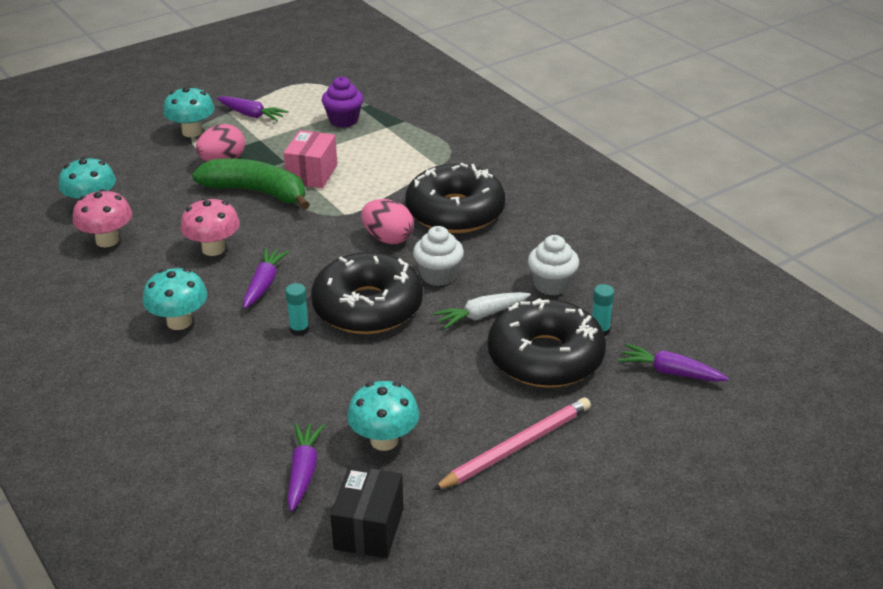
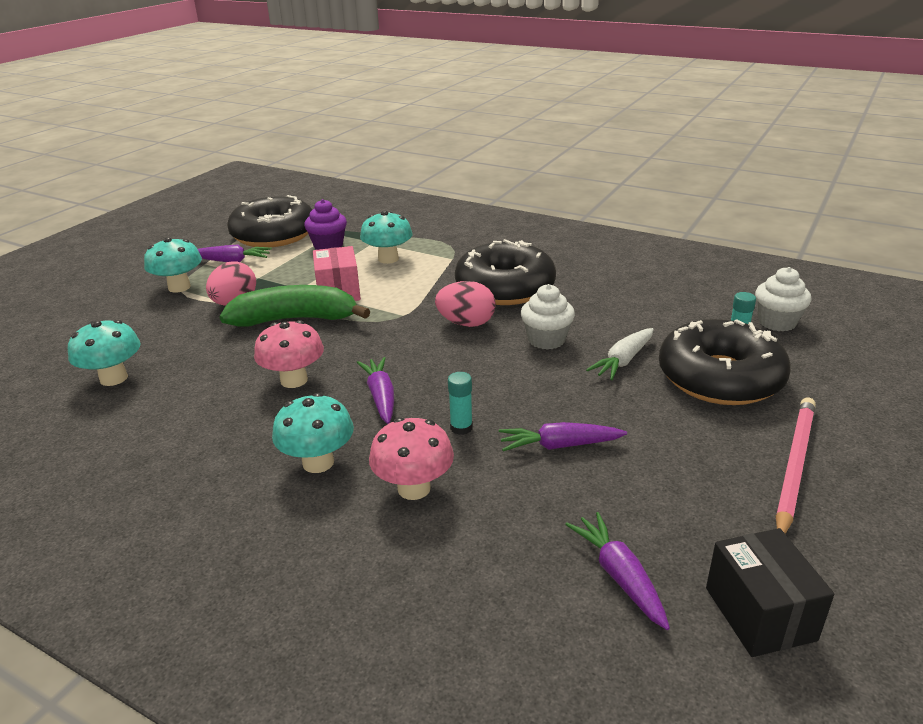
camera: 25 degrees left, 5 degrees down
pink mushroom [73,189,132,247] -> pink mushroom moved to [369,417,454,500]
black donut [311,252,423,334] -> black donut moved to [227,195,312,247]
turquoise mushroom [347,381,419,451] -> turquoise mushroom moved to [360,211,413,264]
white cupcake [528,235,579,296] -> white cupcake moved to [755,267,812,332]
purple carrot [618,343,729,382] -> purple carrot moved to [499,422,627,452]

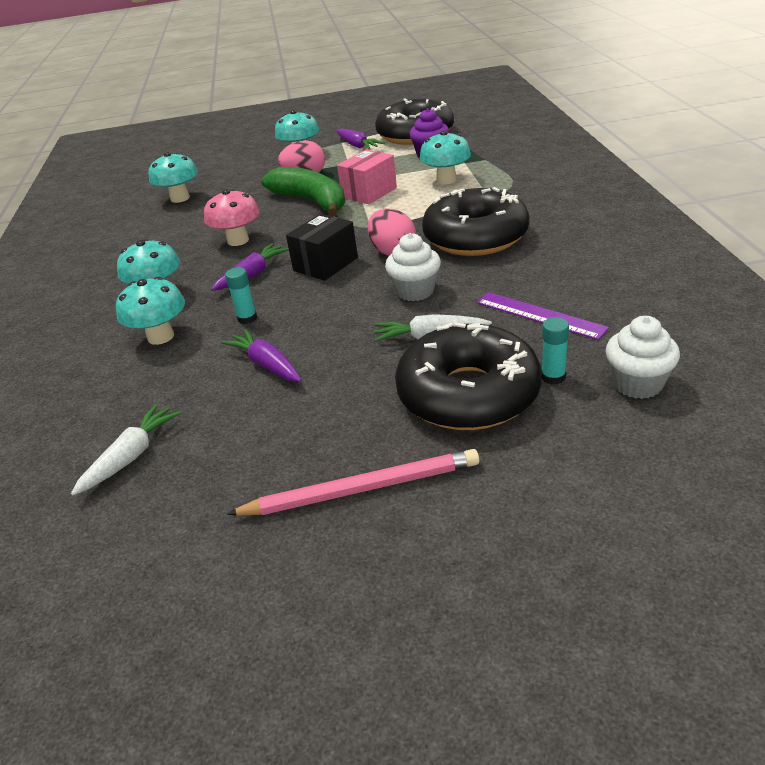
camera: 55 degrees right, 5 degrees up
pink mushroom [369,417,454,500] -> turquoise mushroom [116,277,185,345]
purple carrot [565,512,670,630] -> white carrot [71,404,181,496]
black box [706,528,834,657] -> black box moved to [286,214,358,281]
none -> purple ruler [477,292,609,340]

